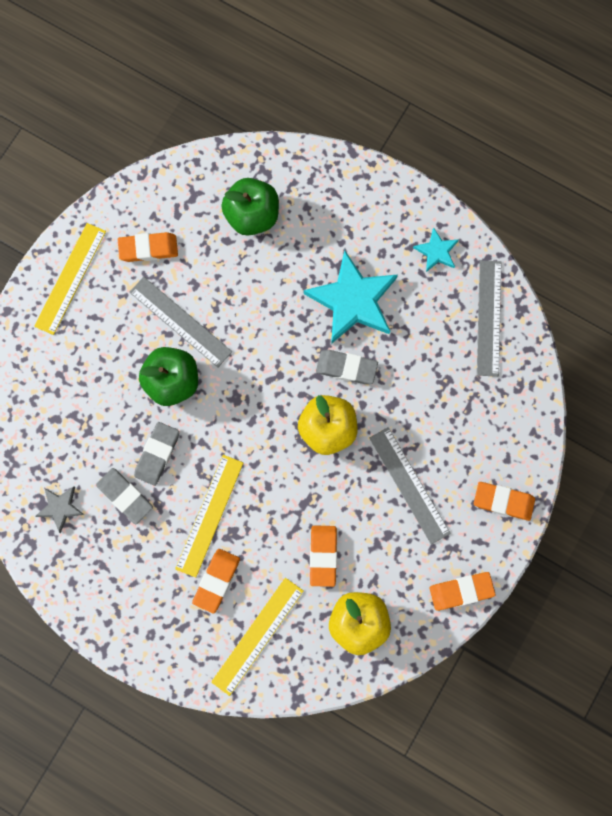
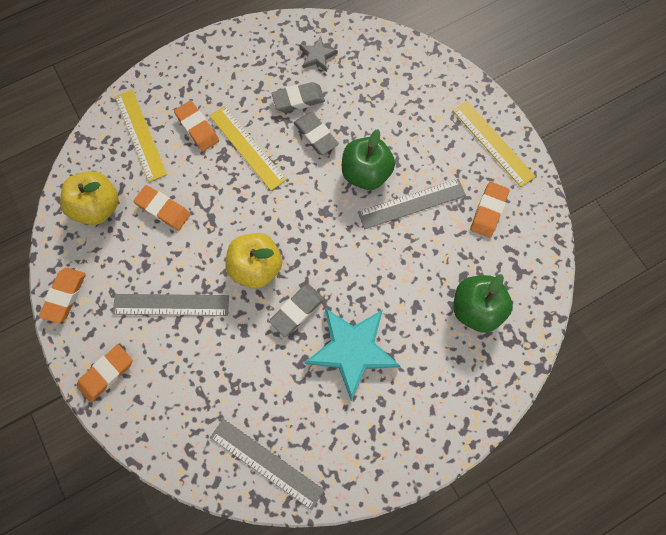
camera: 120 degrees right, 5 degrees down
turquoise star [413,227,459,272] -> none

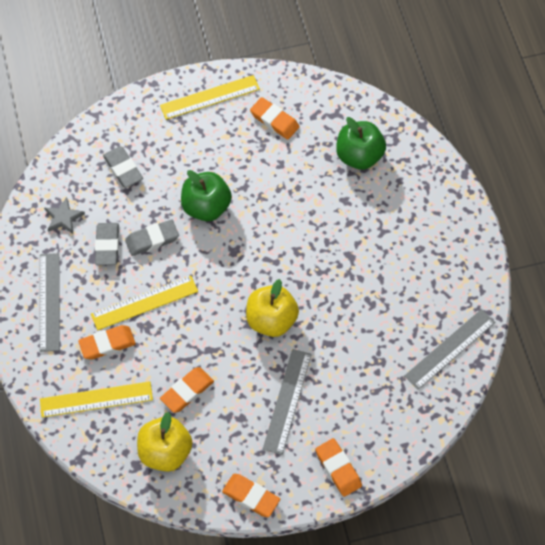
camera: 75 degrees left, 10 degrees down
grey eraser [269,284,324,337] -> grey eraser moved to [103,146,143,188]
turquoise star [304,308,400,400] -> none
grey ruler [358,179,466,229] -> grey ruler moved to [40,253,60,352]

